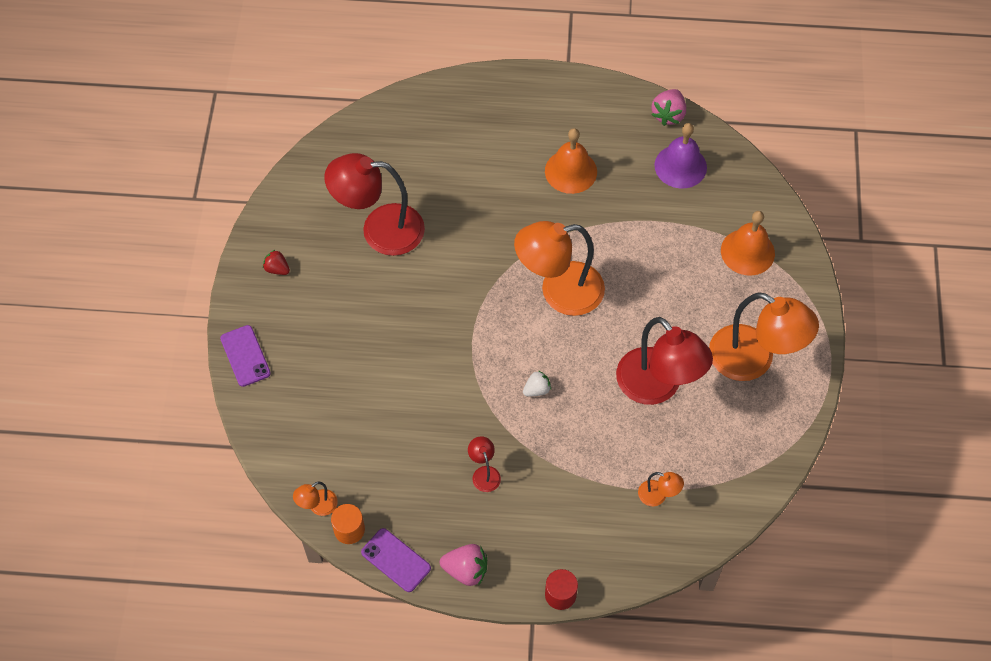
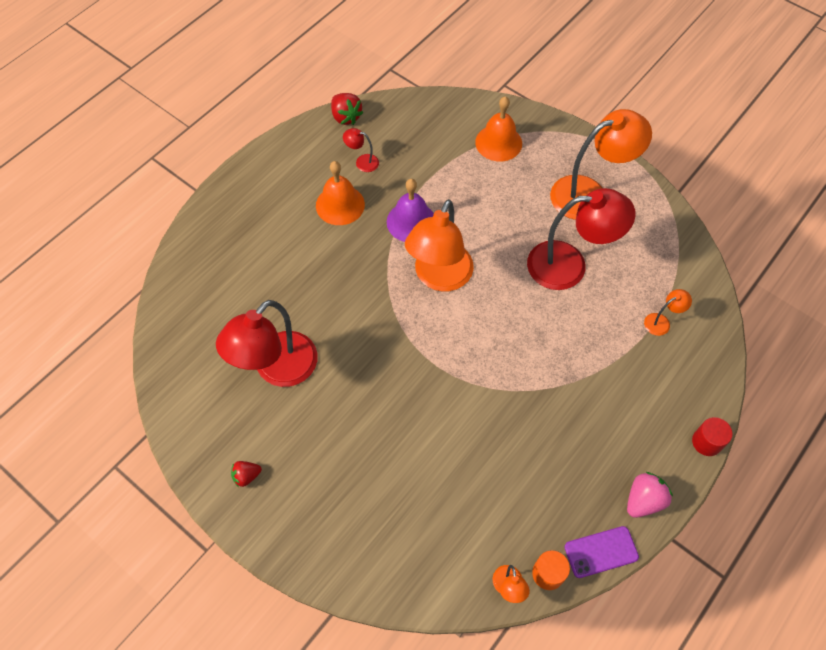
camera: 55 degrees left, 0 degrees up
purple phone [220,325,271,387] -> none
red lamp [468,436,501,492] -> red lamp moved to [343,128,379,172]
white strawberry [523,370,551,396] -> none
pink strawberry [652,89,686,126] -> red strawberry [331,93,363,125]
purple bell [654,123,707,188] -> purple bell moved to [387,179,434,242]

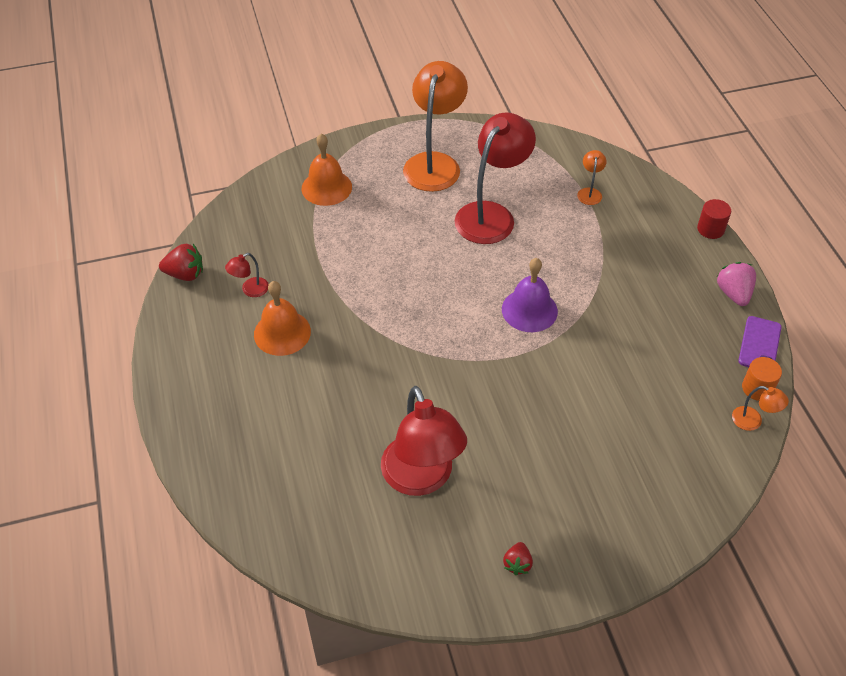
camera: 55 degrees left, 10 degrees down
purple bell [387,179,434,242] -> purple bell moved to [502,258,558,332]
orange lamp [405,199,474,292] -> none

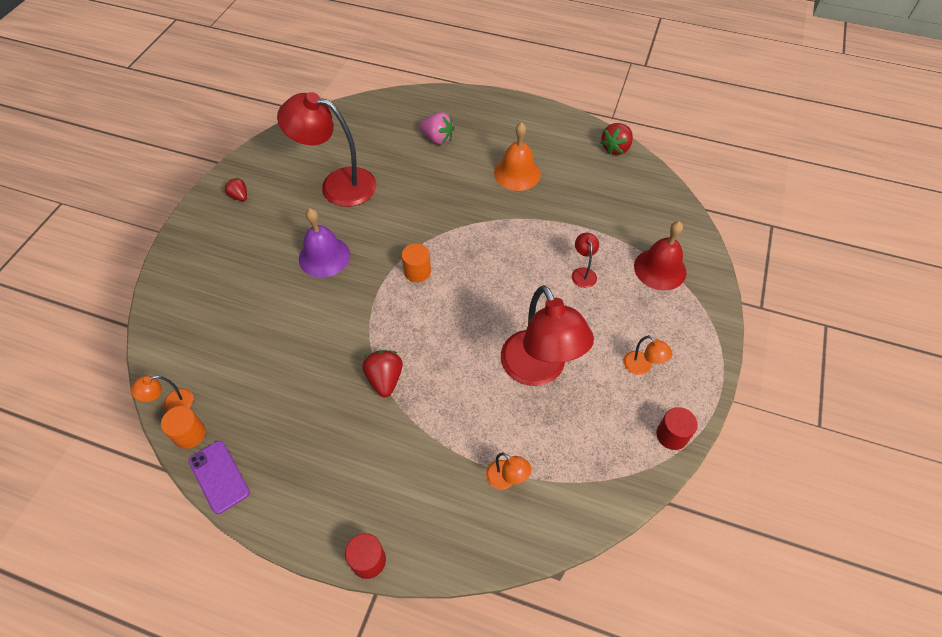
camera: 125 degrees right, 5 degrees up
red lamp [225,253,269,297] -> red lamp moved to [572,233,599,288]
orange bell [302,133,352,206] -> red bell [634,221,686,290]
orange lamp [403,61,468,192] -> orange lamp [623,335,672,375], size x0.42
purple bell [502,258,558,332] -> purple bell moved to [299,208,350,278]
pink strawberry [717,262,756,306] -> pink strawberry moved to [419,112,455,145]
none -> red strawberry [362,350,403,397]
none -> orange cylinder [402,243,431,282]
none -> red cylinder [656,407,698,450]

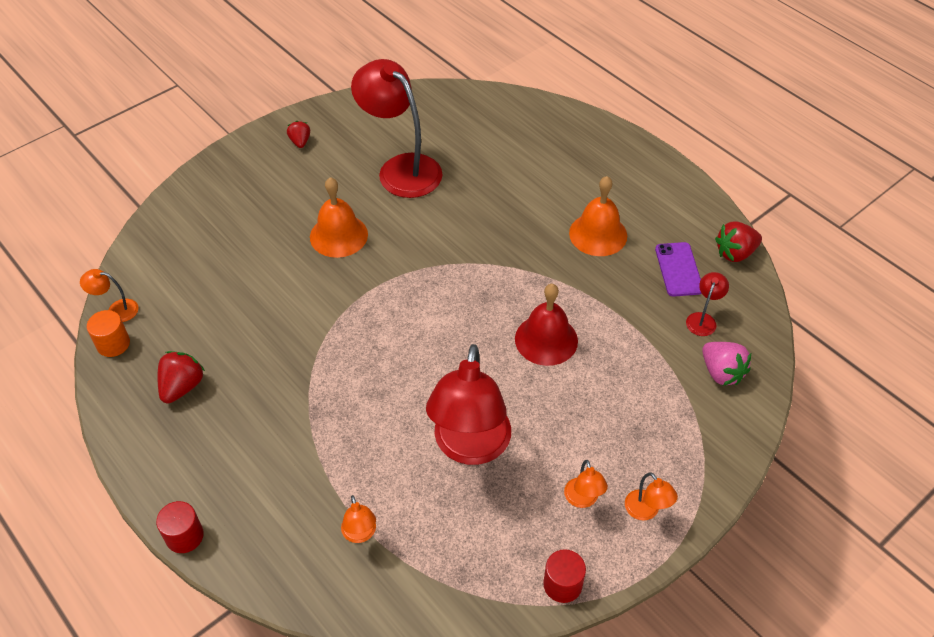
camera: 30 degrees right, 5 degrees down
purple phone [188,441,250,514] -> purple phone moved to [655,242,702,296]
purple bell [299,208,350,278] -> orange bell [310,177,368,258]
red strawberry [362,350,403,397] -> red strawberry moved to [157,351,205,403]
orange cylinder [402,243,431,282] -> none
pink strawberry [419,112,455,145] -> pink strawberry moved to [702,342,751,386]
red lamp [572,233,599,288] -> red lamp moved to [686,272,729,336]
red bell [634,221,686,290] -> red bell moved to [515,284,578,366]
none -> orange lamp [625,472,678,521]

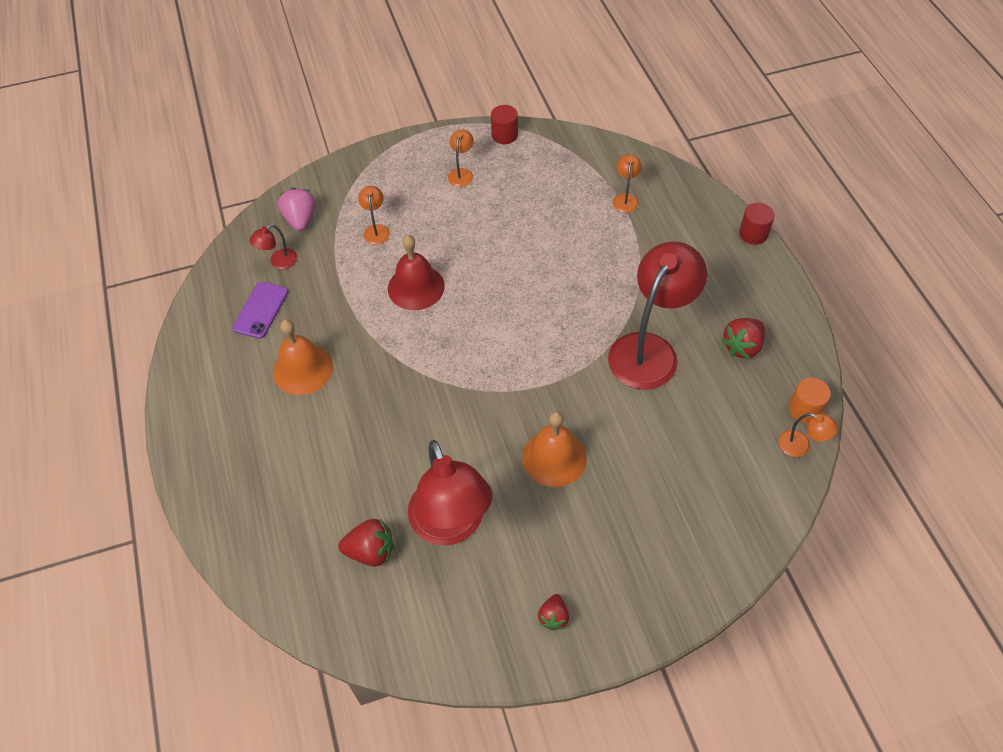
camera: 155 degrees left, 5 degrees up
red lamp [426,344,511,465] -> red lamp moved to [608,241,707,390]
orange lamp [625,472,678,521] -> orange lamp moved to [358,186,390,244]
red strawberry [715,221,762,262] -> red strawberry moved to [338,519,393,567]

